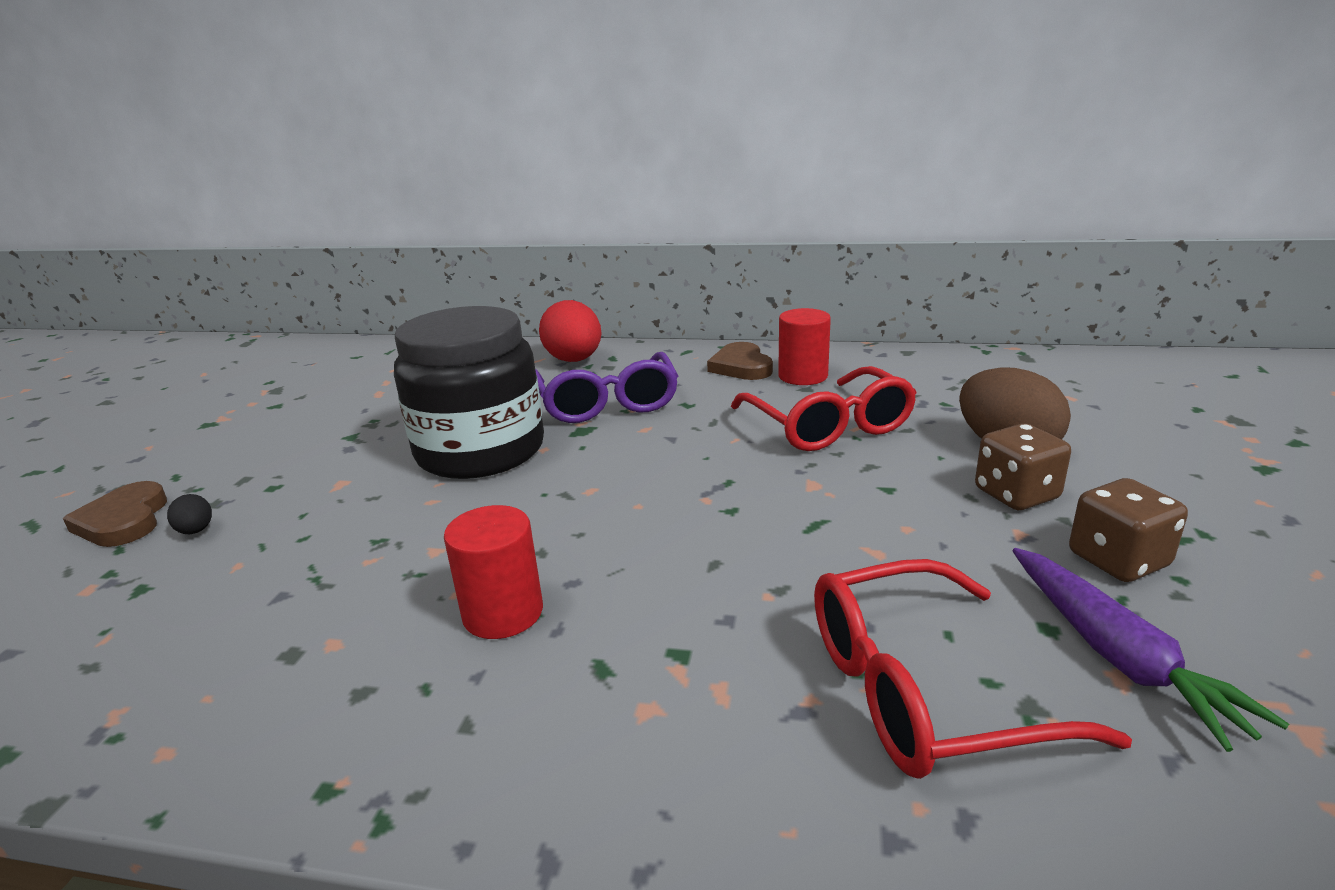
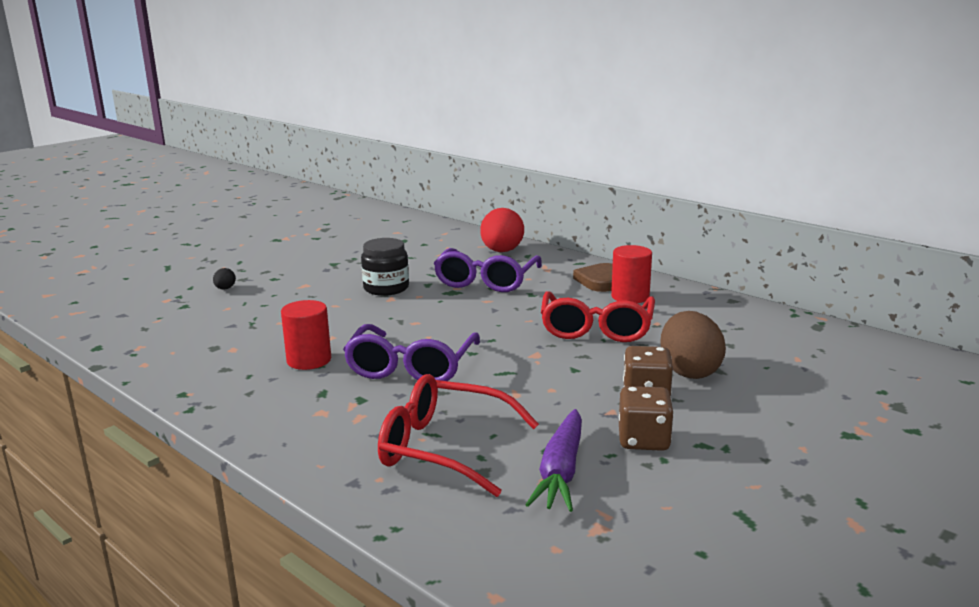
camera: 30 degrees right, 5 degrees down
brown heart [63,481,167,547] -> none
black jar [394,306,544,479] -> black jar [361,238,409,296], size x0.55
none -> purple glasses [343,324,480,381]

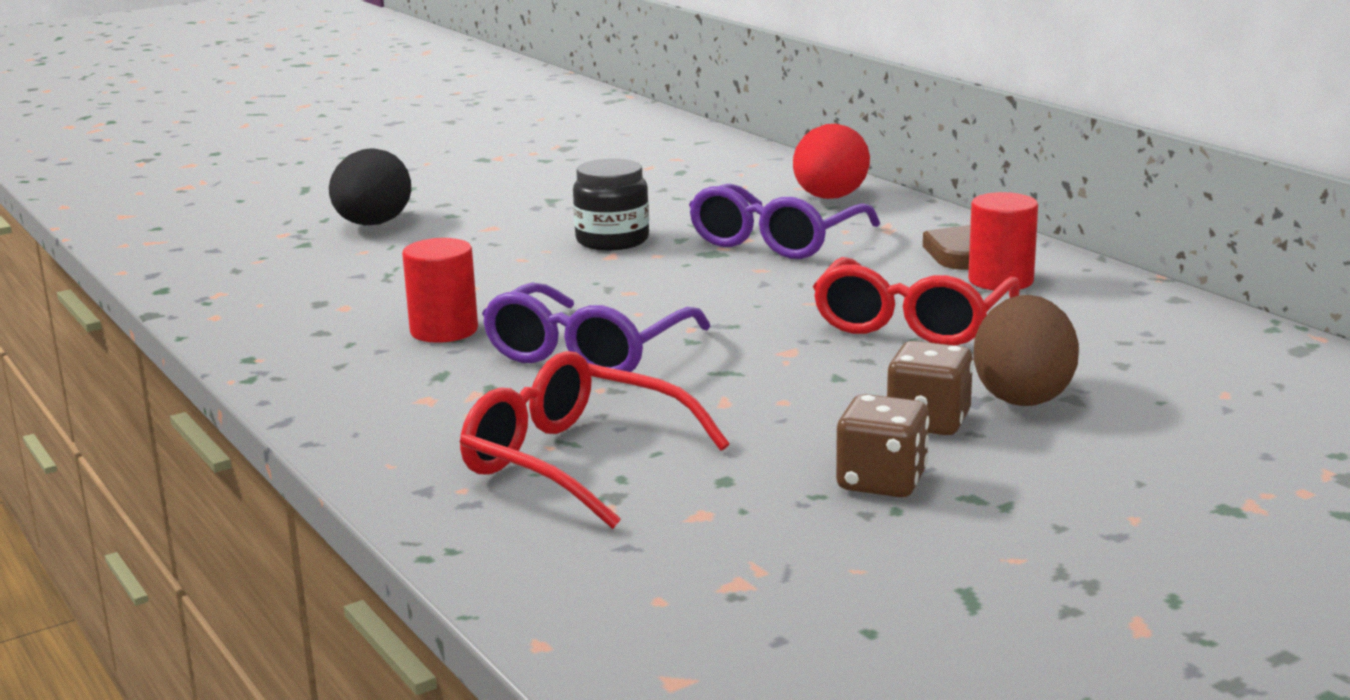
camera: 15 degrees right, 0 degrees up
black egg [213,268,236,290] -> black egg [329,148,411,225], size x2.30
purple carrot [525,409,582,512] -> none

